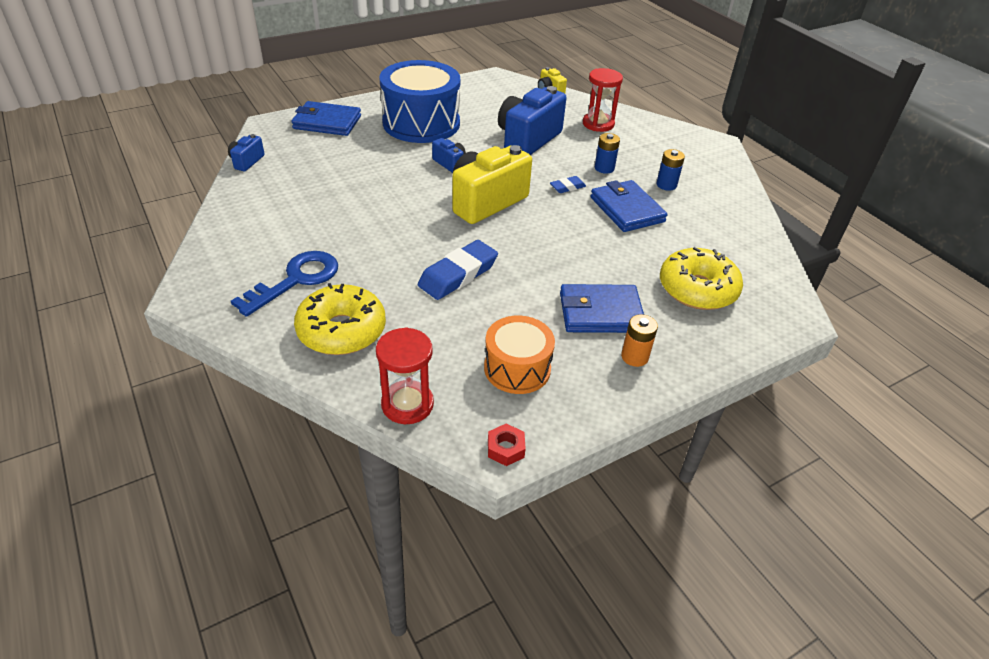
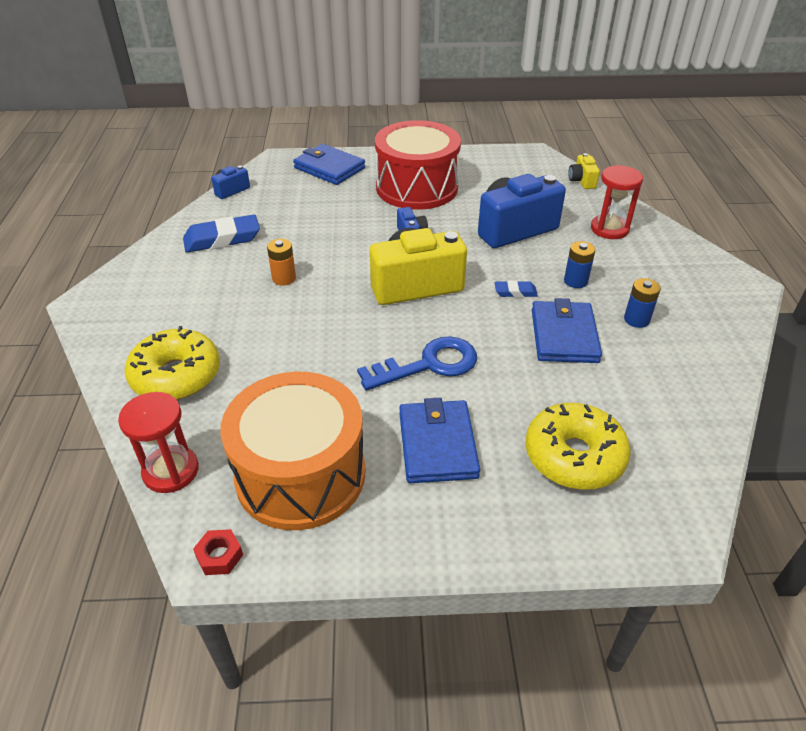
camera: 30 degrees right, 0 degrees up
blue key [231,251,338,317] -> blue key moved to [357,336,477,391]
blue drum [379,60,460,143] -> red drum [375,120,461,210]
blue eraser [418,240,498,300] -> blue eraser moved to [183,214,260,253]
orange drum [484,316,555,394] -> orange drum [221,372,366,530], size x1.73
blue wallet [560,284,644,333] -> blue wallet turned 60 degrees clockwise [399,398,480,483]
orange battery [621,314,658,367] -> orange battery moved to [267,239,296,286]

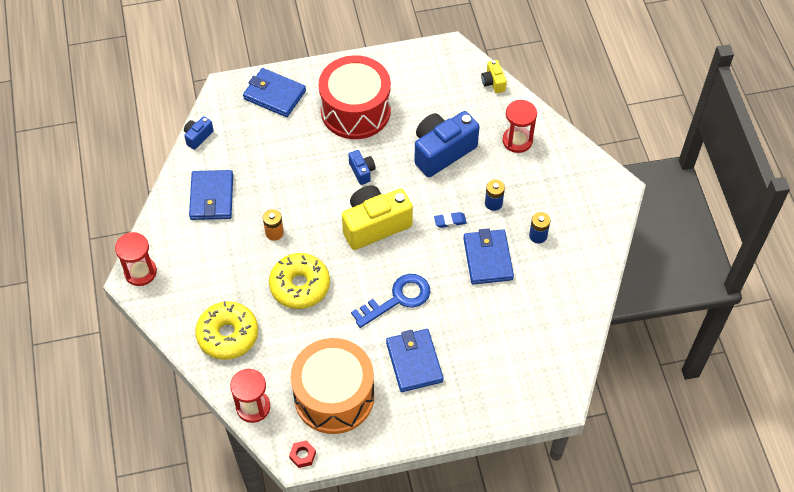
camera: 10 degrees left, 15 degrees up
blue eraser [183,214,260,253] -> blue wallet [189,170,233,220]
yellow donut [525,403,631,490] -> yellow donut moved to [269,253,330,309]
none -> red hourglass [115,232,157,286]

